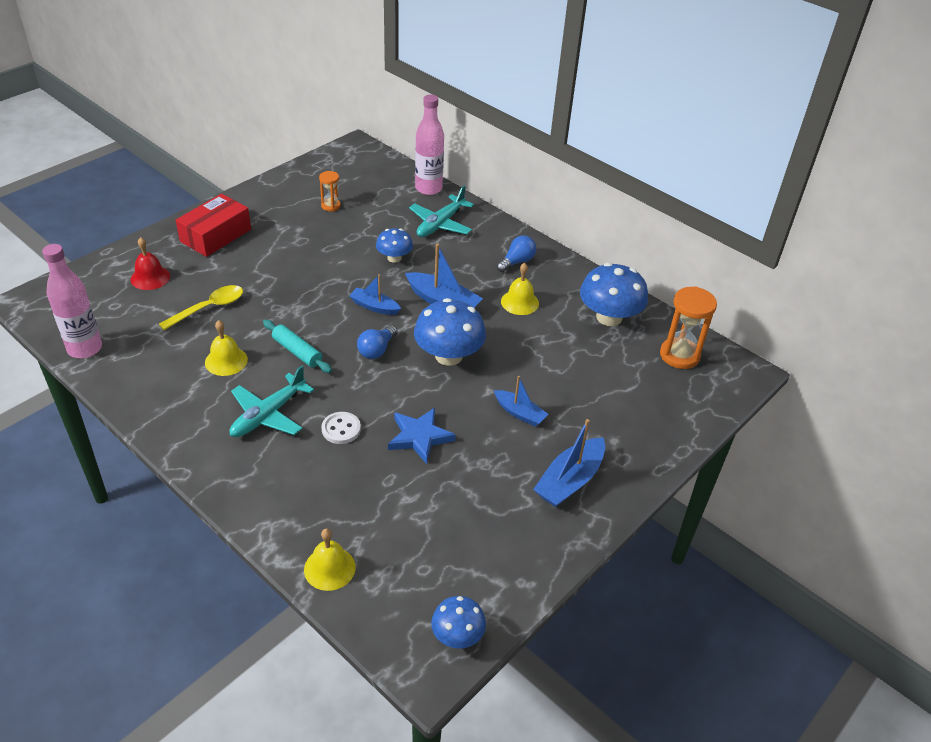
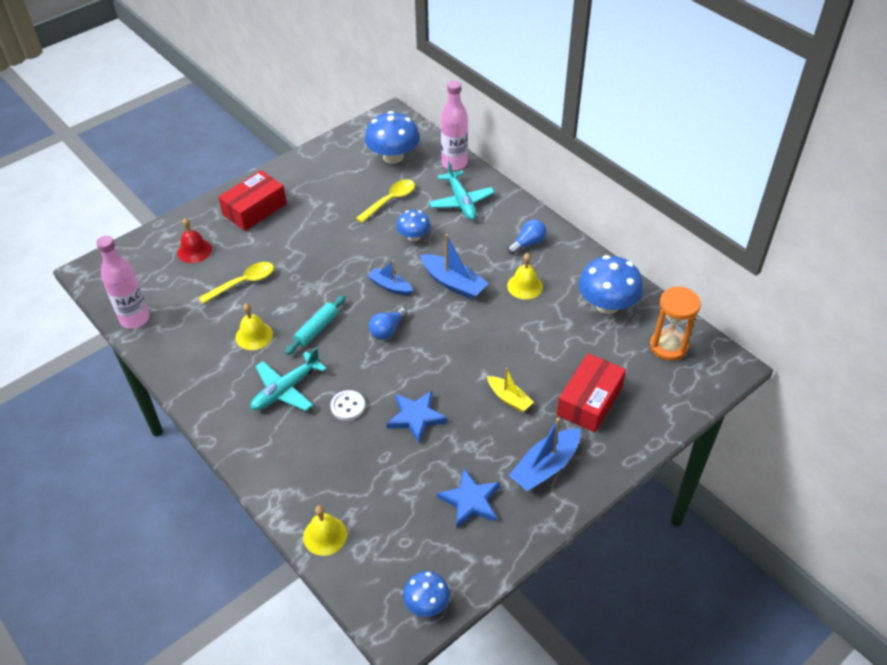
camera: 10 degrees right, 5 degrees up
turquoise rolling pin [263,320,332,373] -> turquoise rolling pin turned 75 degrees clockwise [285,295,346,355]
orange hourglass [319,171,341,212] -> none
turquoise plane [409,186,474,237] -> turquoise plane turned 60 degrees counterclockwise [429,161,495,220]
blue mushroom [414,298,486,366] -> blue mushroom moved to [365,111,420,164]
blue boat [494,376,548,426] -> yellow boat [487,368,534,412]
none -> yellow spoon [356,179,415,223]
none -> blue star [437,469,500,529]
none -> red box [557,353,626,433]

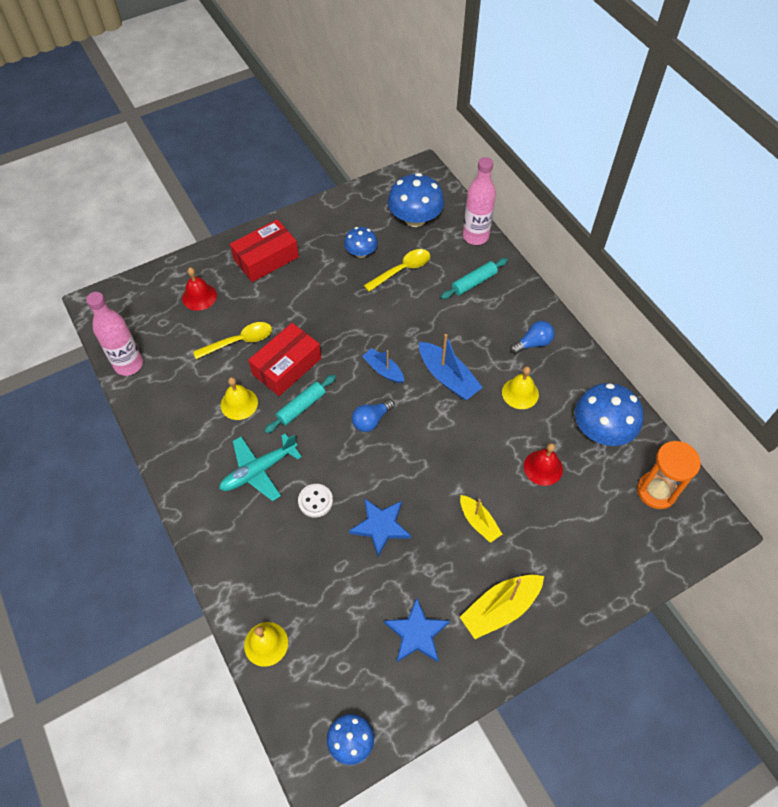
camera: 10 degrees right, 10 degrees up
blue mushroom [396,210,431,241] -> blue mushroom moved to [344,227,378,258]
turquoise plane [429,161,495,220] -> turquoise rolling pin [441,258,508,299]
blue boat [508,418,581,491] -> yellow boat [460,575,544,639]
red box [557,353,626,433] -> red box moved to [248,323,321,396]
none -> red bell [524,443,563,486]

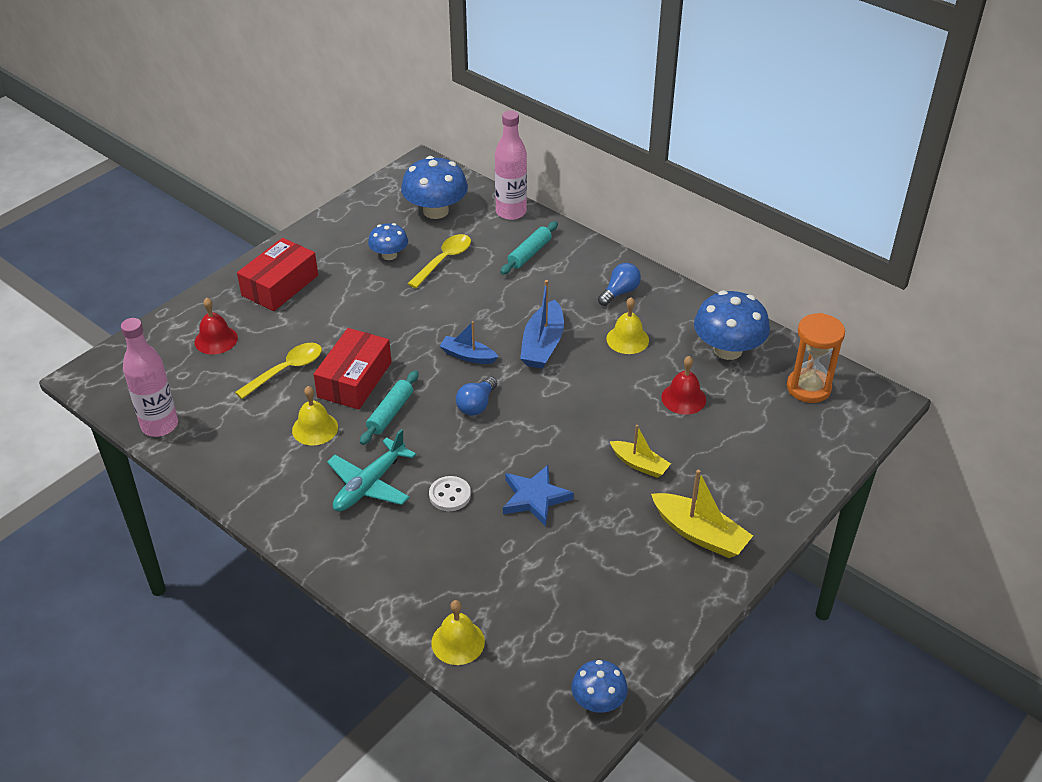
camera: 20 degrees left, 15 degrees down
blue star [384,597,450,662] -> none
blue boat [419,334,483,400] -> blue boat turned 75 degrees clockwise [520,280,564,369]
yellow boat [460,575,544,639] -> yellow boat turned 90 degrees counterclockwise [651,470,753,558]

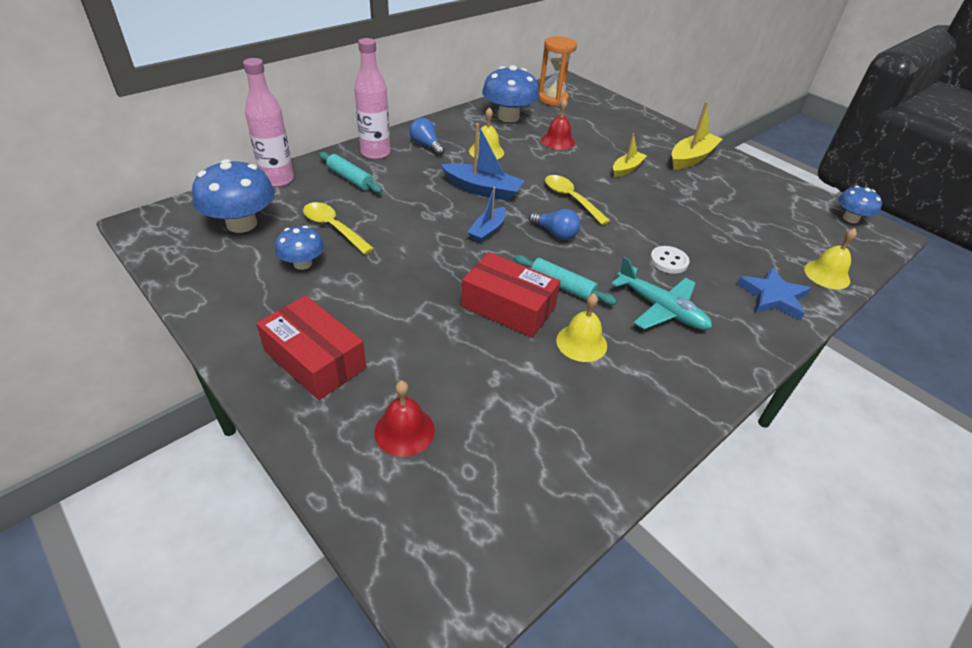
camera: 85 degrees left, 0 degrees up
pink bottle [121,318,178,437] -> pink bottle moved to [354,38,390,159]
yellow spoon [235,343,322,399] -> yellow spoon moved to [545,175,610,225]
blue star [503,465,574,526] -> blue star moved to [737,267,811,321]

